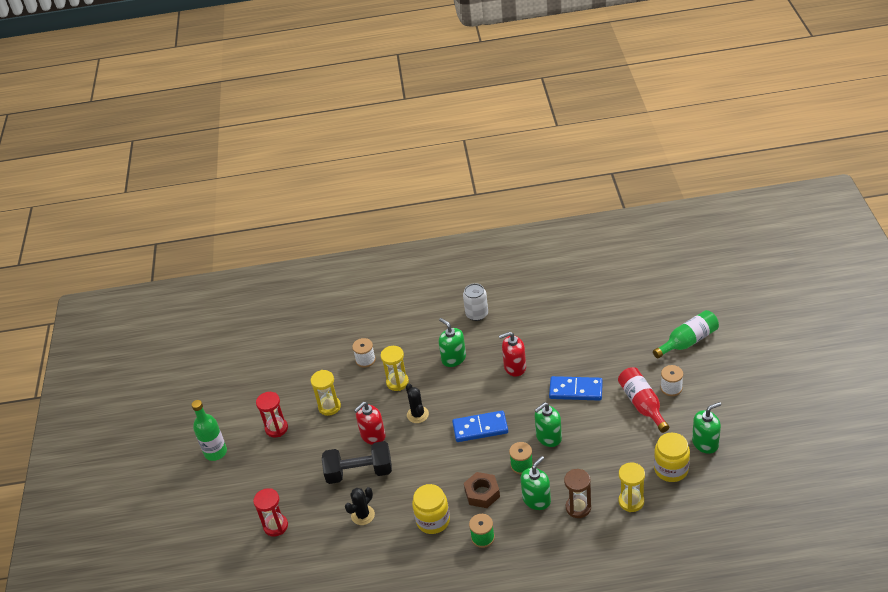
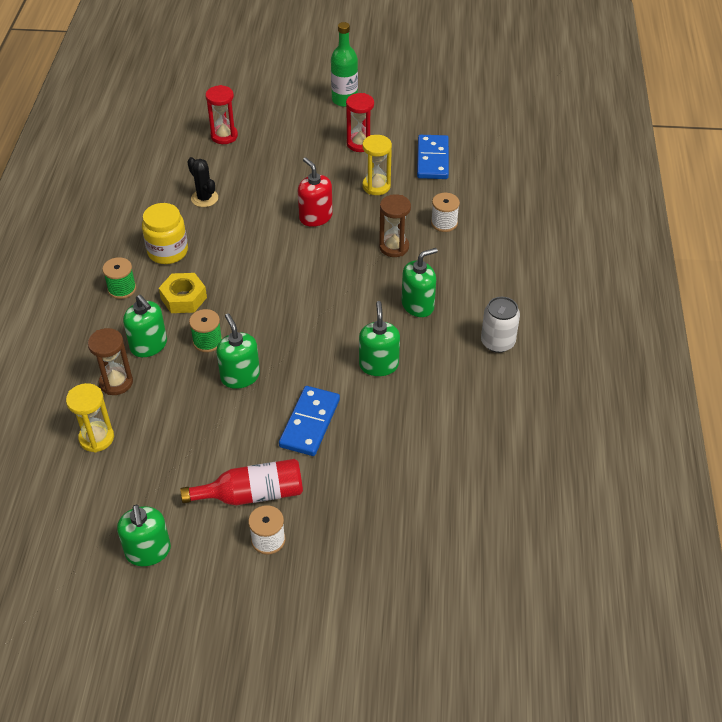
camera: 95 degrees right, 5 degrees up
black dumbbell [322,441,392,484] -> none
yellow hourglass [381,346,409,391] -> brown hourglass [379,194,411,257]
black cactus [406,383,429,423] -> none
blue domino [452,411,508,442] -> blue domino moved to [417,135,449,179]
brown nut [464,472,500,508] -> yellow nut [159,273,207,313]
red soap dispenser [499,332,526,377] -> green soap dispenser [359,301,400,376]
green bottle [653,310,719,358] -> none
yellow jar [654,433,690,482] -> none

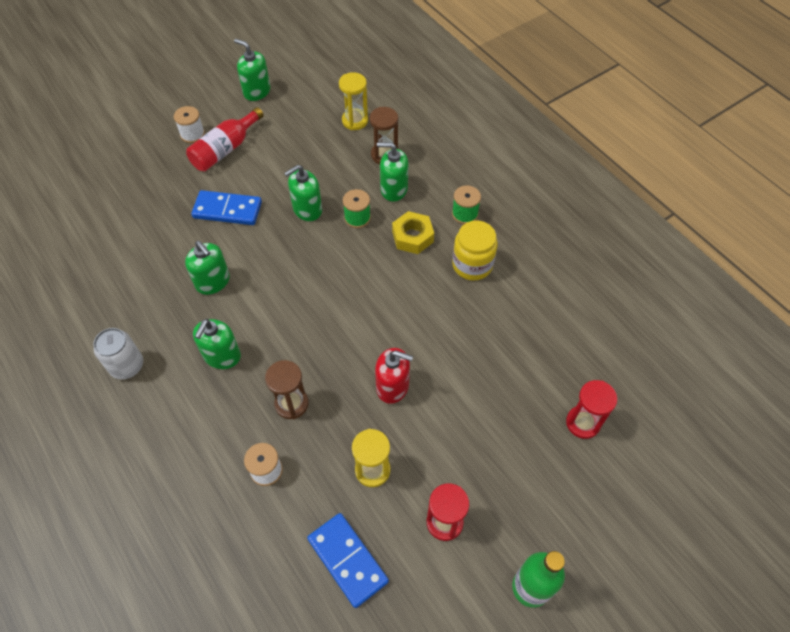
camera: 140 degrees right, 10 degrees up
black cactus [187,157,218,207] -> none
green soap dispenser [216,314,260,389] -> green soap dispenser turned 120 degrees clockwise [284,165,322,221]
blue domino [279,386,340,456] -> blue domino turned 60 degrees counterclockwise [191,190,262,225]

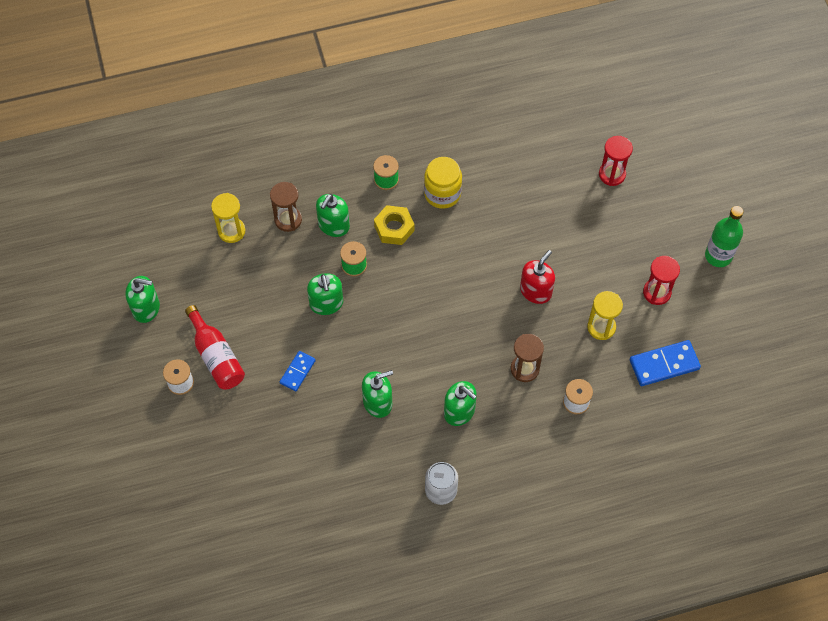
camera: 70 degrees left, 5 degrees up
blue domino [191,190,262,225] -> blue domino [280,351,316,392], size x0.61
green soap dispenser [234,39,270,101] -> green soap dispenser turned 135 degrees counterclockwise [125,276,160,323]

